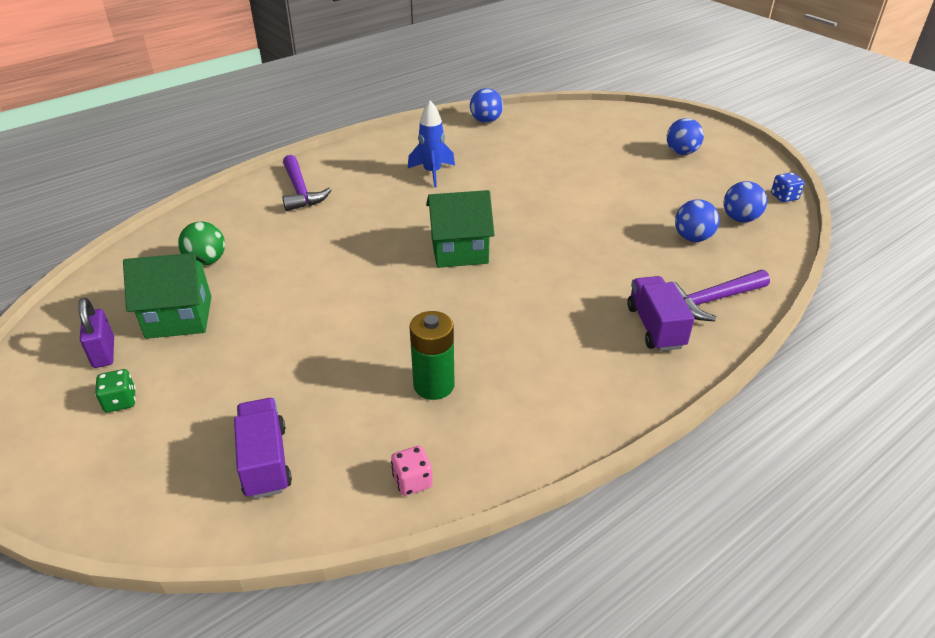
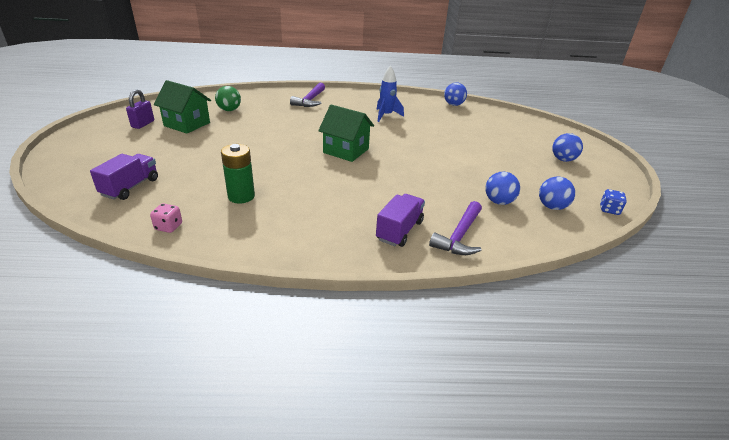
camera: 35 degrees right, 5 degrees down
green dice [95,369,136,413] -> none
purple hammer [671,270,770,321] -> purple hammer turned 75 degrees counterclockwise [429,201,482,255]

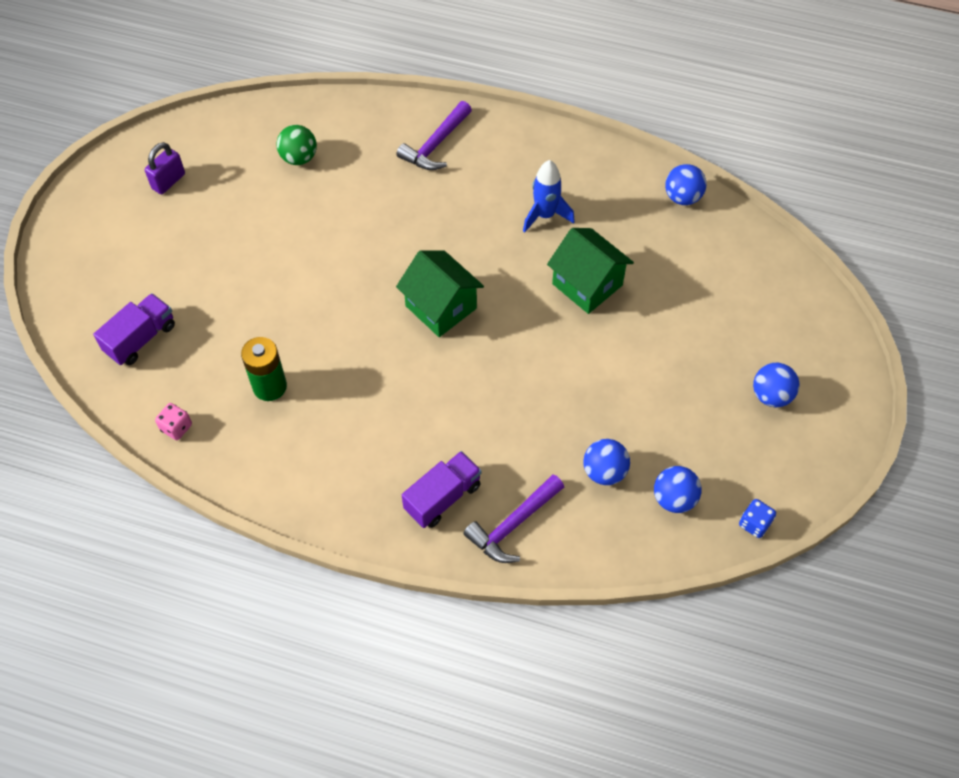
camera: 20 degrees right, 25 degrees up
green house [154,80,211,134] -> green house moved to [547,228,634,314]

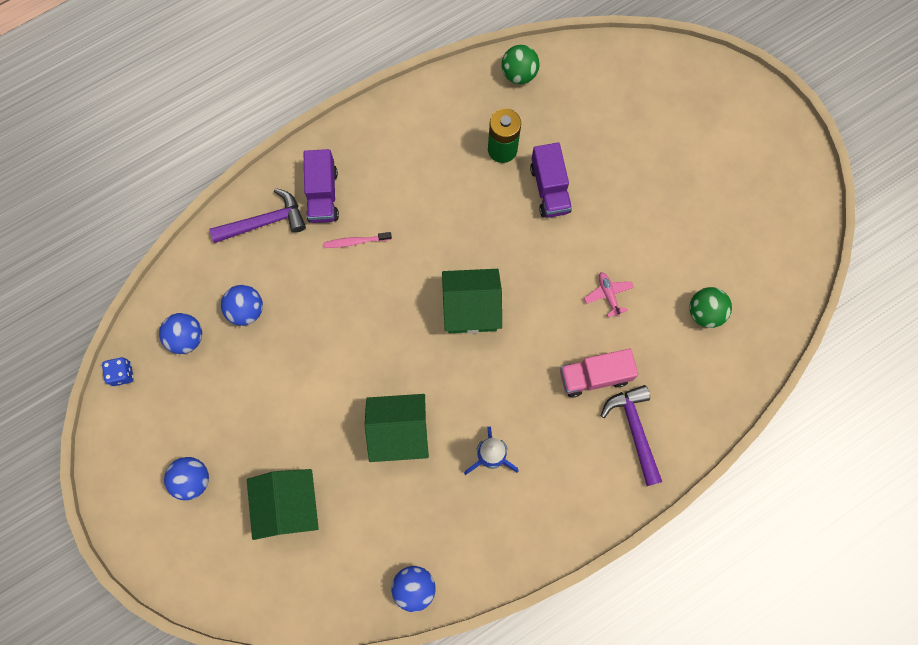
camera: 130 degrees right, 15 degrees up
purple truck [93,293,175,365] -> purple truck moved to [530,142,572,218]
purple padlock [145,142,185,194] -> none
pink dice [155,403,192,440] -> green ball [501,45,540,84]
purple hammer [463,474,564,563] -> purple hammer turned 75 degrees clockwise [209,188,306,243]
none -> green house [247,469,319,540]
none -> pink toothbrush [324,232,392,248]
none -> pink truck [560,349,638,398]
none -> pink plane [584,272,634,317]

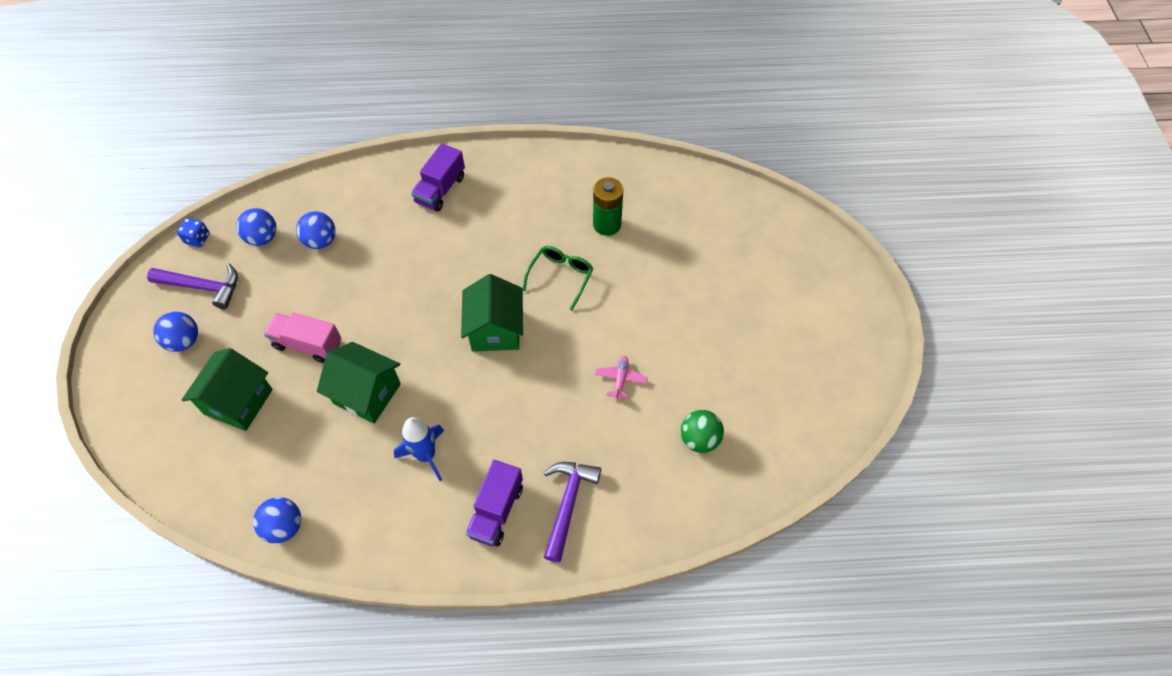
camera: 30 degrees right, 15 degrees down
purple hammer [209,188,306,243] -> purple hammer moved to [147,264,238,309]
pink toothbrush [324,232,392,248] -> none
green house [442,269,502,334] -> green house turned 60 degrees clockwise [461,274,523,352]
green ball [501,45,540,84] -> none
purple truck [530,142,572,218] -> purple truck moved to [466,460,523,546]
pink truck [560,349,638,398] -> pink truck moved to [264,313,341,363]
none -> green glasses [523,246,593,310]

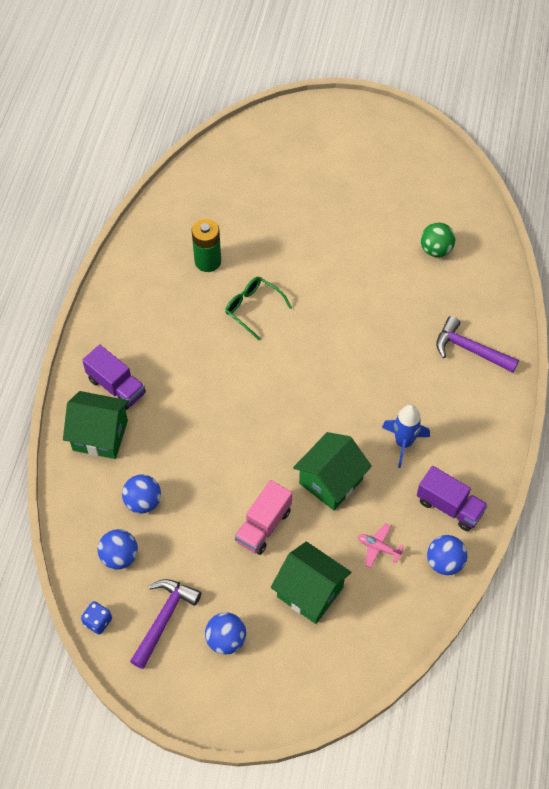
camera: 75 degrees left, 0 degrees up
green house [461,274,523,352] -> green house moved to [63,391,129,459]
purple truck [466,460,523,546] -> purple truck moved to [417,466,488,531]
pink plane [595,356,648,400] -> pink plane moved to [358,523,404,568]

